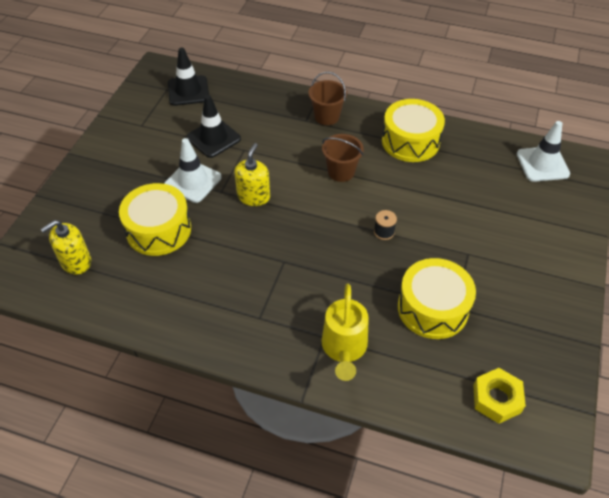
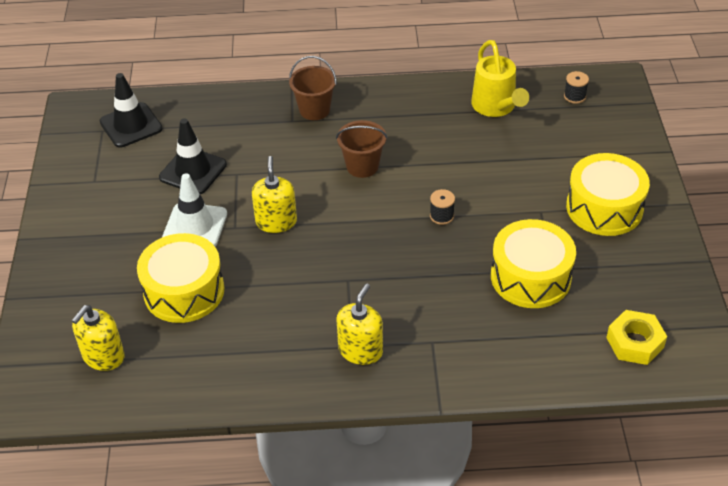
camera: 20 degrees left, 5 degrees down
yellow watering can [321,284,369,381] -> yellow watering can moved to [471,40,529,117]
yellow drum [382,99,445,162] -> yellow drum moved to [566,153,650,236]
white traffic cone [517,121,570,182] -> black spool [564,71,589,104]
none -> yellow soap dispenser [337,284,383,365]

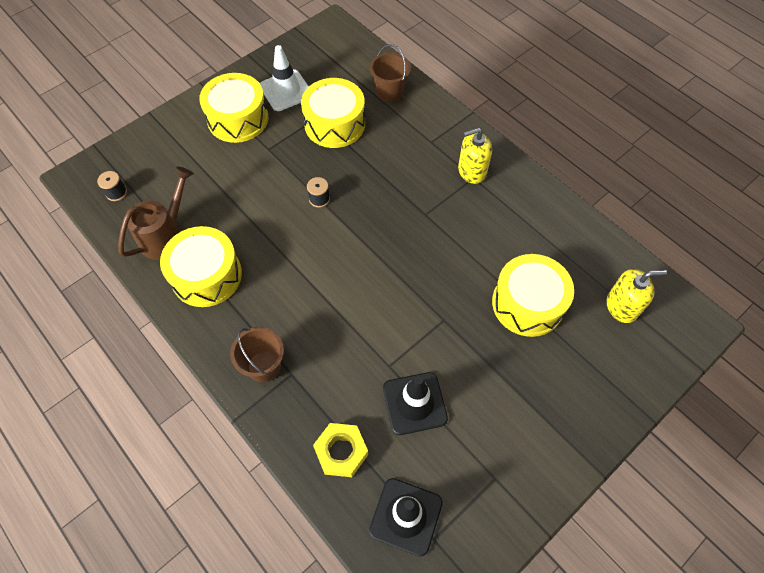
camera: 130 degrees left, 15 degrees up
white traffic cone [162,173,227,247] -> white traffic cone moved to [260,45,309,111]
yellow soap dispenser [252,156,297,233] -> none
brown bucket [336,120,388,178] -> brown bucket moved to [370,44,411,102]
yellow watering can [471,40,529,117] -> brown watering can [118,166,194,260]
yellow nut [606,310,667,365] -> yellow nut moved to [313,423,368,477]
none -> yellow drum [160,226,242,307]

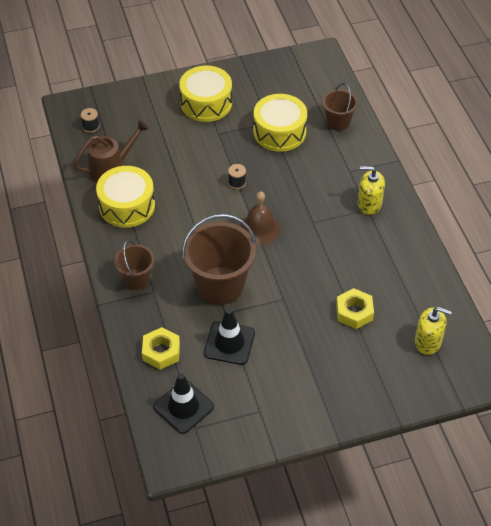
camera: 25 degrees right, 10 degrees down
white traffic cone [260,45,309,111] -> none
yellow drum [492,254,574,337] -> yellow nut [336,288,374,329]
none -> brown bucket [182,214,257,305]
none -> brown bell [240,191,281,245]

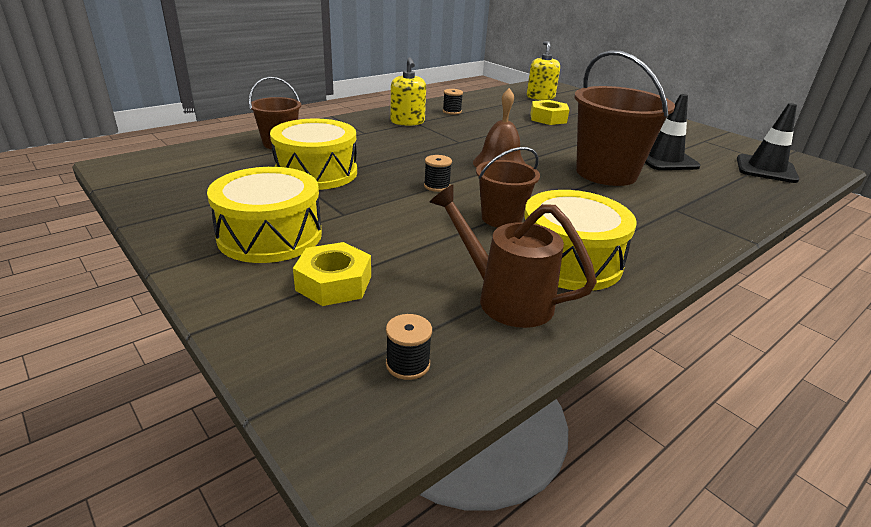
camera: 115 degrees left, 20 degrees down
brown bucket [114,240,155,290] -> brown bucket moved to [476,147,540,228]
yellow nut [142,327,180,370] -> yellow nut moved to [293,242,371,306]
none -> black spool [443,89,463,115]

